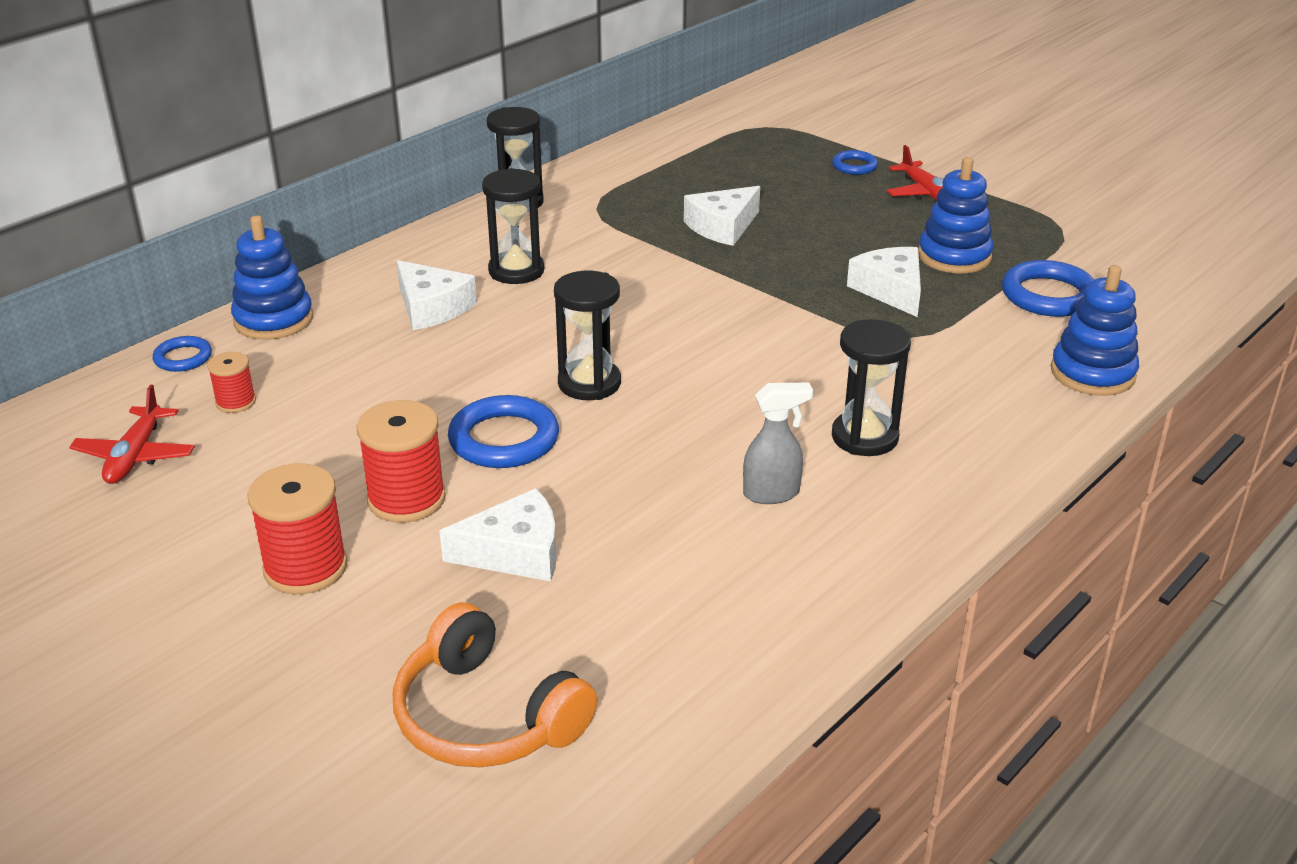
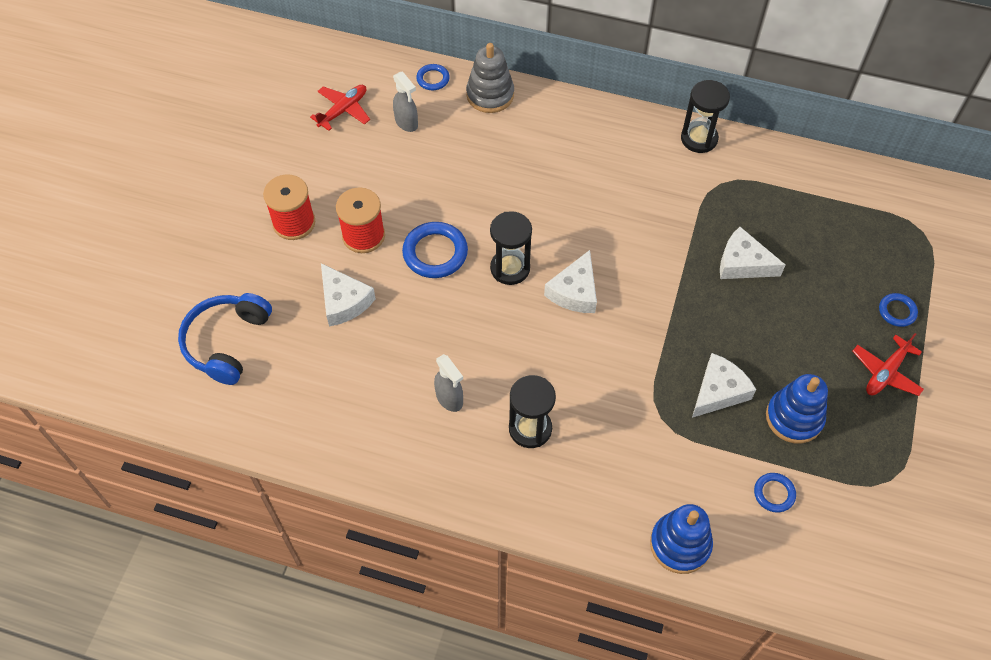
camera: 65 degrees right, 25 degrees up
red plane [69,385,195,484] -> red plane turned 150 degrees clockwise [310,85,370,131]
red spool [207,352,256,413] -> grey spray bottle [393,71,418,132]
blue stacking toy [231,215,313,340] -> grey stacking toy [466,43,514,113]
orange headphones [393,602,597,767] -> blue headphones [178,293,272,385]
white cheese [397,260,477,330] -> white cheese moved to [544,250,597,313]
black hourglass [482,168,544,284] -> none
blue ring [1002,260,1094,317] -> blue ring [754,473,796,513], size x0.56

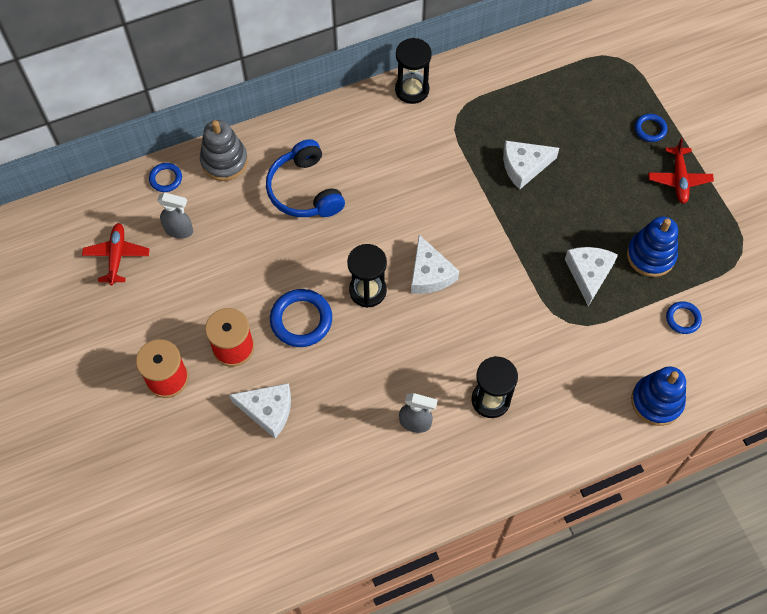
camera: 40 degrees left, 5 degrees up
blue headphones [178,293,272,385] -> blue headphones moved to [266,139,345,217]

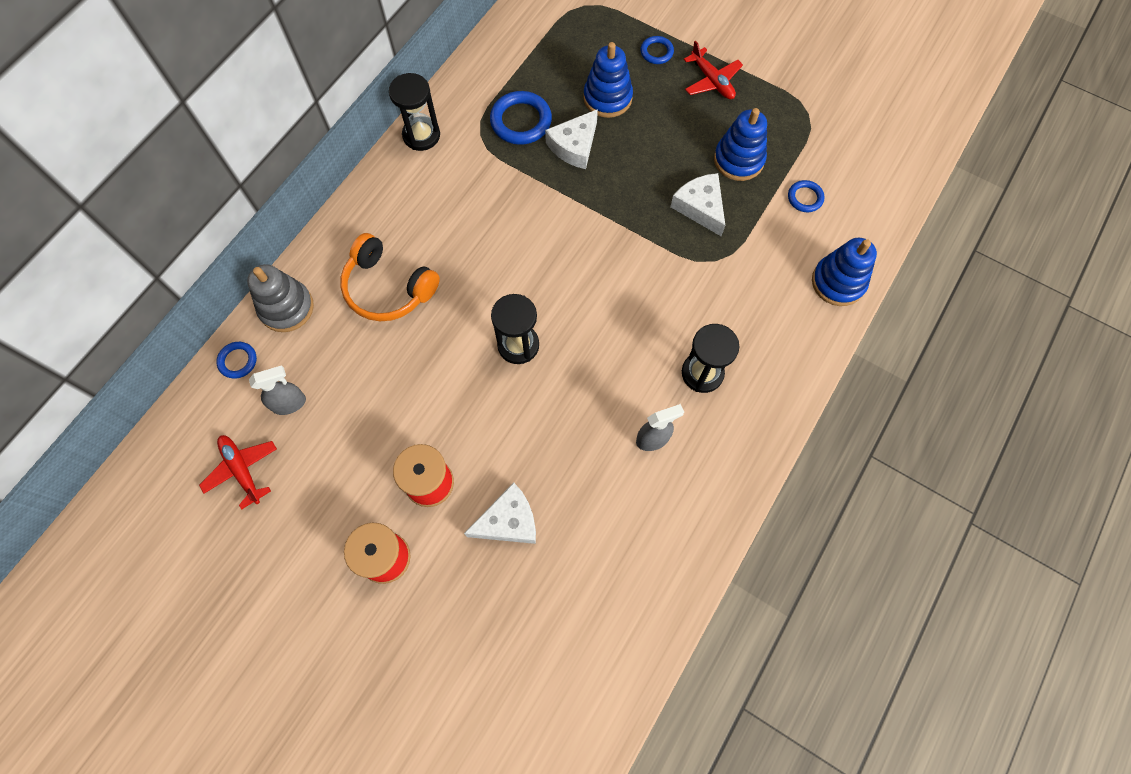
camera: 35 degrees left, 5 degrees up
blue headphones [266,139,345,217] -> orange headphones [340,233,440,321]
blue ring [270,289,332,347] -> blue ring moved to [490,91,552,145]
white cheese [411,235,459,294] -> none
none -> blue stacking toy [583,42,633,118]

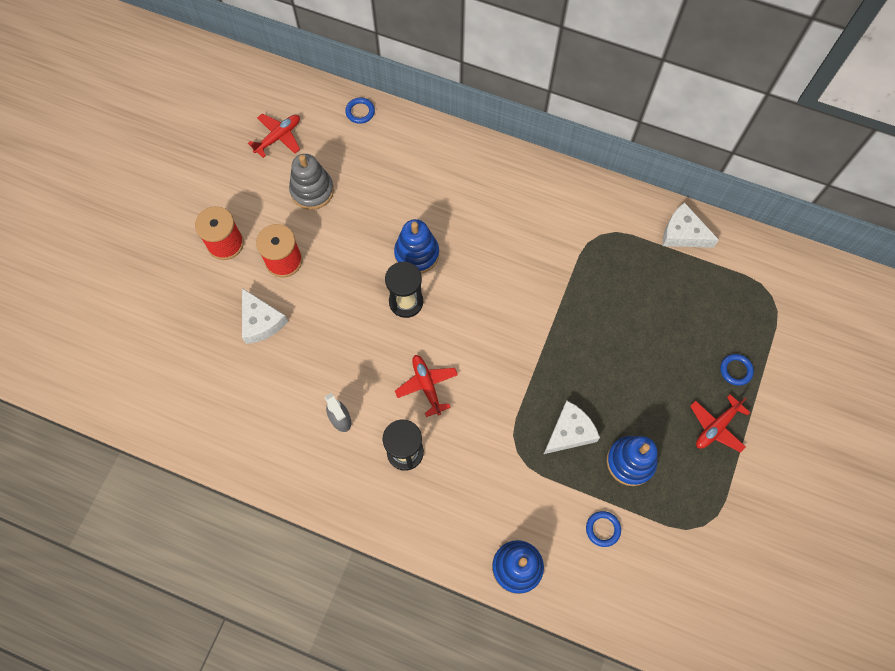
camera: 80 degrees right, 0 degrees up
grey stacking toy [247,264,314,332] -> grey stacking toy moved to [289,154,334,210]
grey spray bottle [249,365,306,415] -> none
orange headphones [340,233,440,321] -> none
black hourglass [389,73,440,151] -> none
blue ring [490,91,552,145] -> none
white cheese [545,109,598,169] -> white cheese moved to [663,202,719,248]
blue stacking toy [583,42,633,118] -> blue stacking toy moved to [394,219,439,274]
none -> red plane [395,355,458,417]

